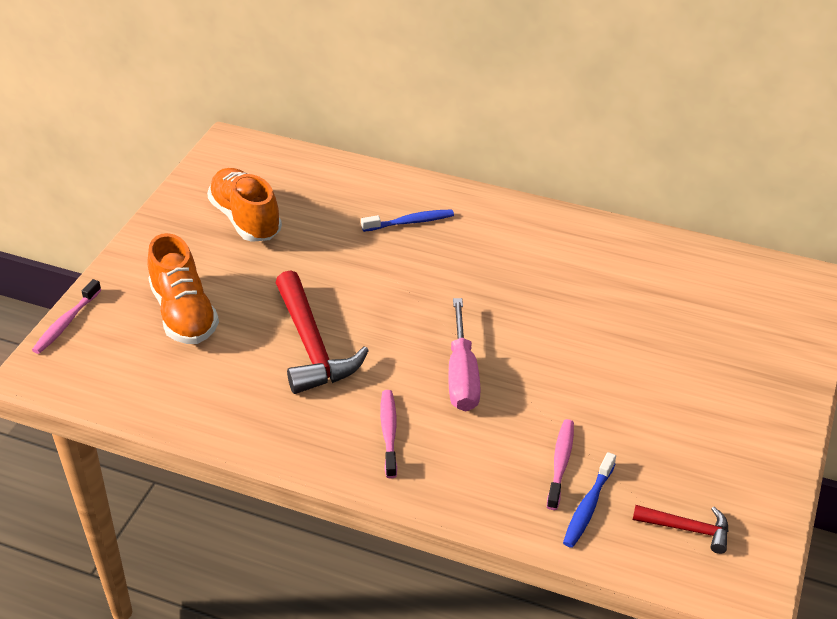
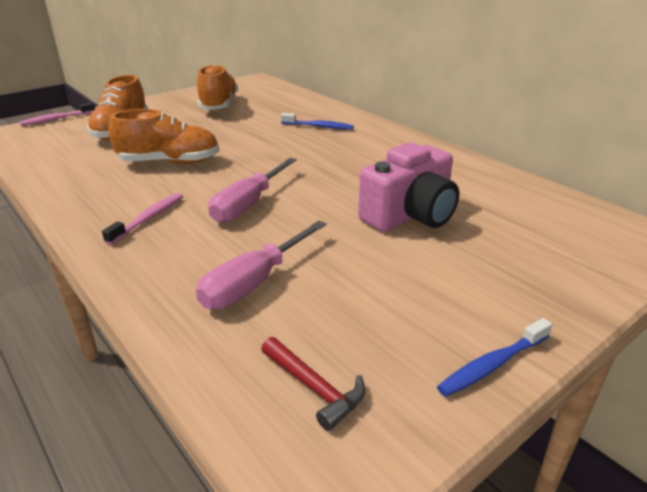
camera: 30 degrees right, 10 degrees down
red hammer [275,270,369,394] -> orange shoe [109,109,219,164]
pink toothbrush [547,419,574,510] -> pink screwdriver [196,220,327,309]
blue toothbrush [563,452,616,548] -> blue toothbrush moved to [437,318,552,397]
none -> pink camera [358,142,459,232]

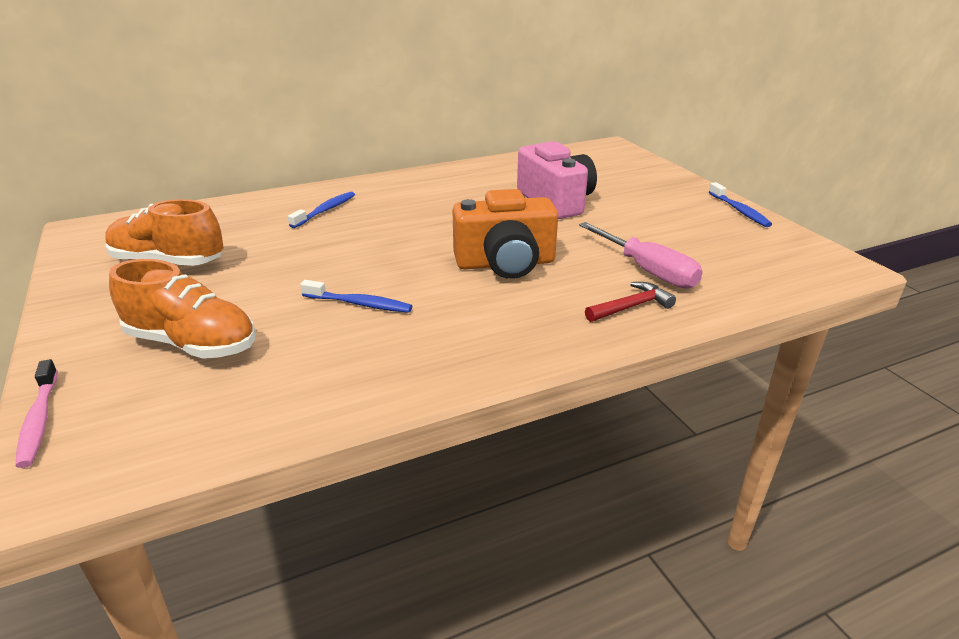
camera: 75 degrees left, 0 degrees up
pink toothbrush [102,193,183,245] -> none
orange shoe [109,109,219,164] -> blue toothbrush [300,280,412,313]
pink screwdriver [208,158,297,223] -> orange camera [452,189,558,279]
red hammer [261,337,365,431] -> red hammer moved to [585,282,676,322]

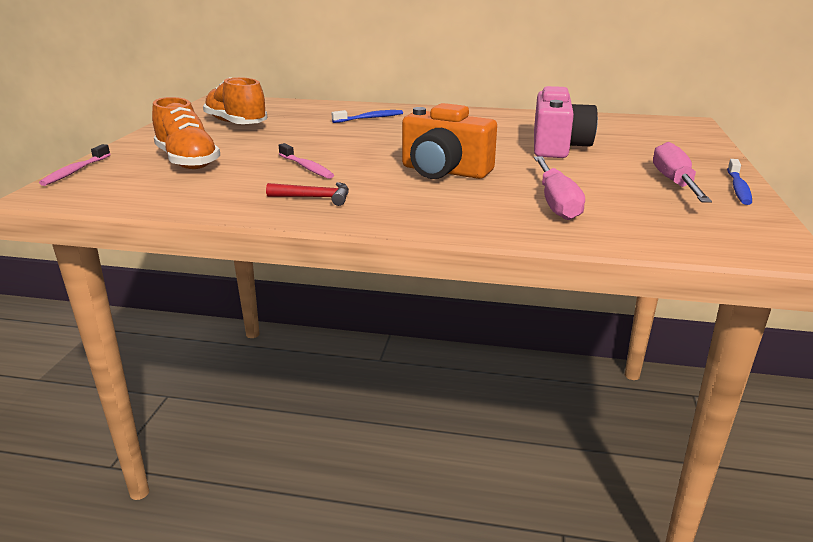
camera: 35 degrees right, 5 degrees down
blue toothbrush [300,280,412,313] -> pink toothbrush [279,143,334,179]
red hammer [585,282,676,322] -> red hammer moved to [266,182,349,206]
none -> pink screwdriver [653,142,712,203]

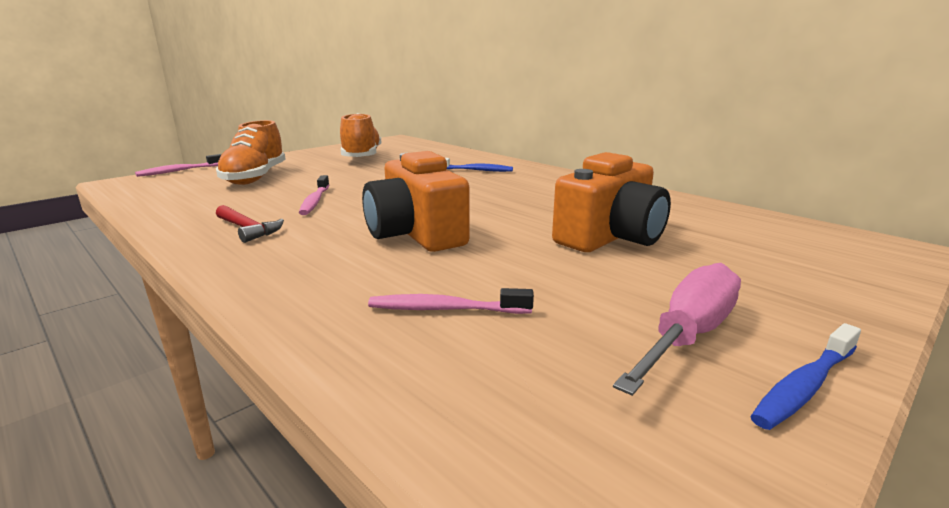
camera: 35 degrees right, 5 degrees down
pink camera [534,86,598,158] -> orange camera [552,152,671,252]
pink screwdriver [534,157,585,220] -> pink toothbrush [368,288,534,314]

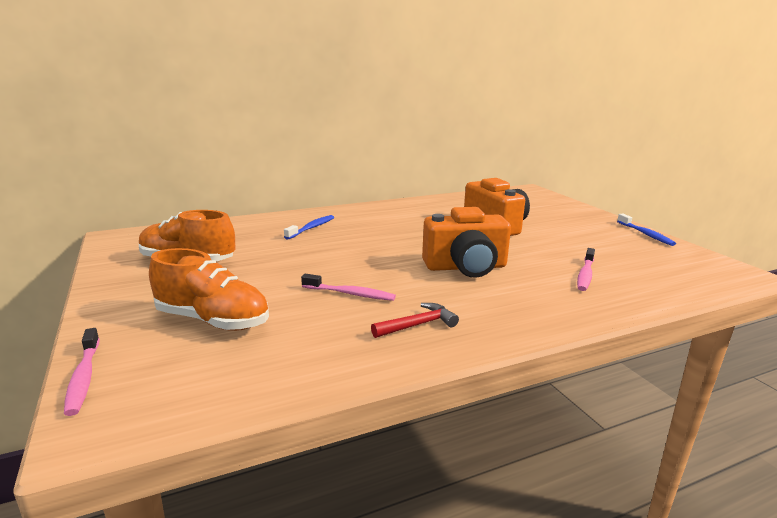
camera: 70 degrees left, 0 degrees up
pink screwdriver [613,263,741,396] -> none

